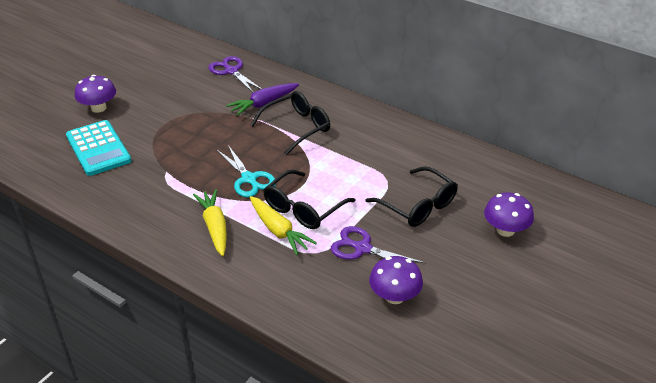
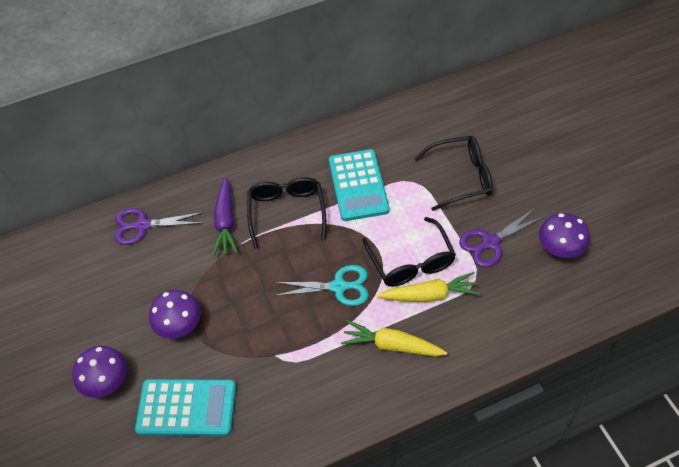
camera: 55 degrees left, 15 degrees up
purple mushroom [484,192,534,237] -> purple mushroom moved to [149,290,201,339]
none -> turquoise calculator [329,149,389,221]

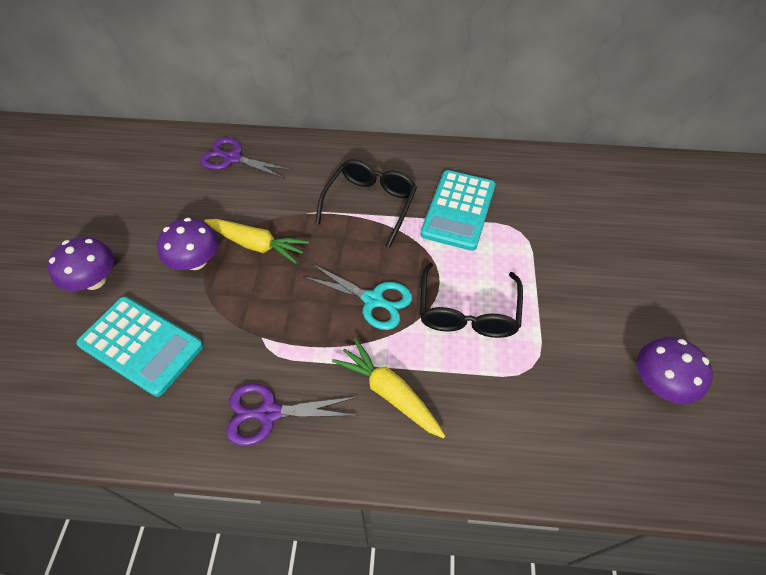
camera: 25 degrees right, 0 degrees up
purple carrot [213,178,238,256] -> none
yellow carrot [377,272,480,302] -> yellow carrot moved to [204,219,309,264]
black glasses [414,136,493,211] -> none
purple scissors [459,208,545,267] -> purple scissors moved to [226,383,359,446]

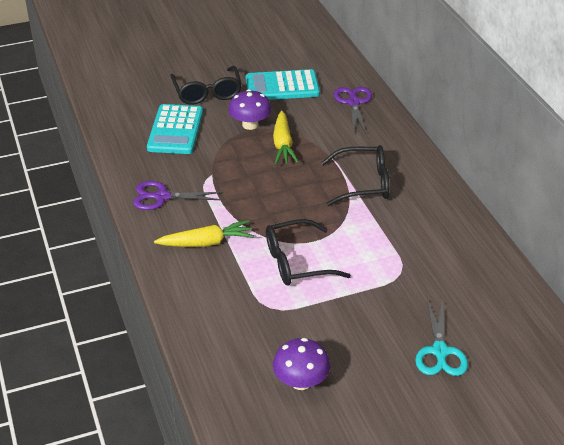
camera: 65 degrees right, 15 degrees down
purple mushroom [47,237,114,291] -> black glasses [170,66,242,105]
purple scissors [226,383,359,446] -> purple scissors turned 60 degrees counterclockwise [133,181,223,210]
turquoise scissors [302,263,412,330] -> turquoise scissors moved to [415,299,468,376]
yellow carrot [332,338,445,439] -> yellow carrot turned 60 degrees clockwise [154,220,254,247]
turquoise calculator [421,170,496,251] -> turquoise calculator moved to [245,69,320,100]

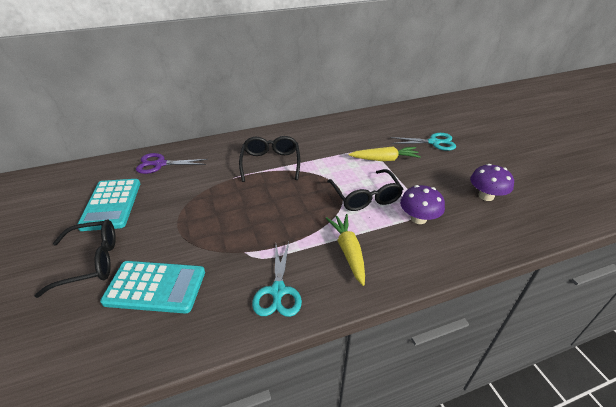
camera: 90 degrees left, 0 degrees up
purple scissors [133,181,223,210] -> turquoise scissors [252,242,302,317]
purple mushroom [228,89,272,130] -> purple mushroom moved to [400,185,445,224]
yellow carrot [273,110,298,164] -> yellow carrot moved to [348,146,421,161]

